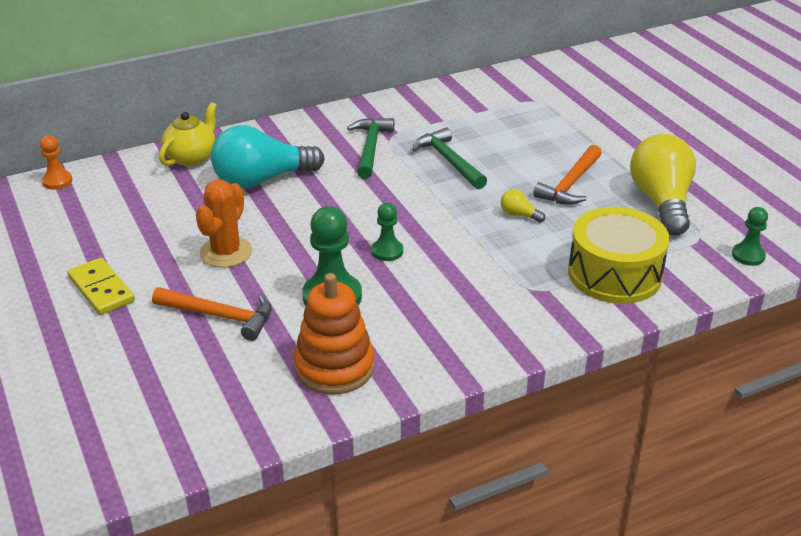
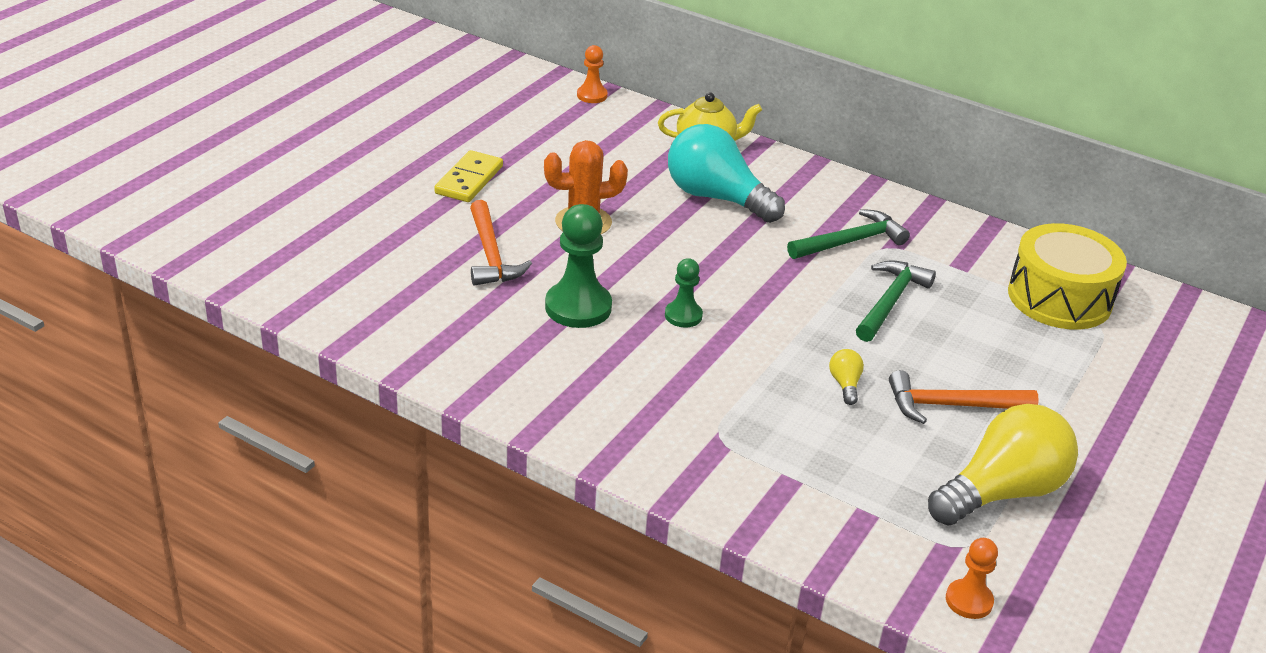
camera: 55 degrees right, 0 degrees up
orange stacking toy [294,273,375,394] -> none
yellow drum [568,207,670,304] -> yellow drum moved to [1008,223,1127,330]
green pawn [732,207,768,266] -> orange pawn [946,538,998,619]

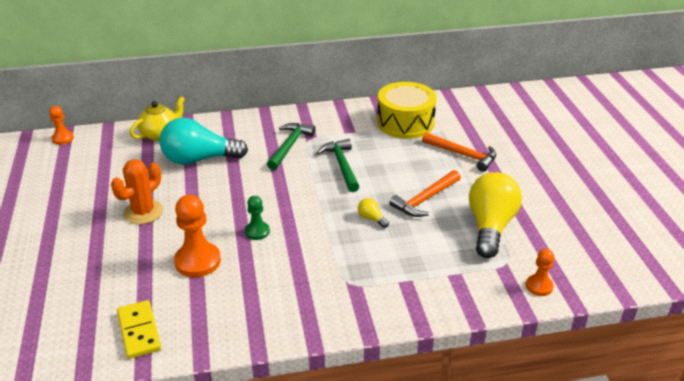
camera: 40 degrees left, 0 degrees up
yellow domino [434,150,503,202] -> yellow domino moved to [117,300,161,359]
orange hammer [470,200,532,286] -> orange hammer moved to [422,132,496,172]
green pawn [545,204,612,328] -> orange pawn [174,195,221,277]

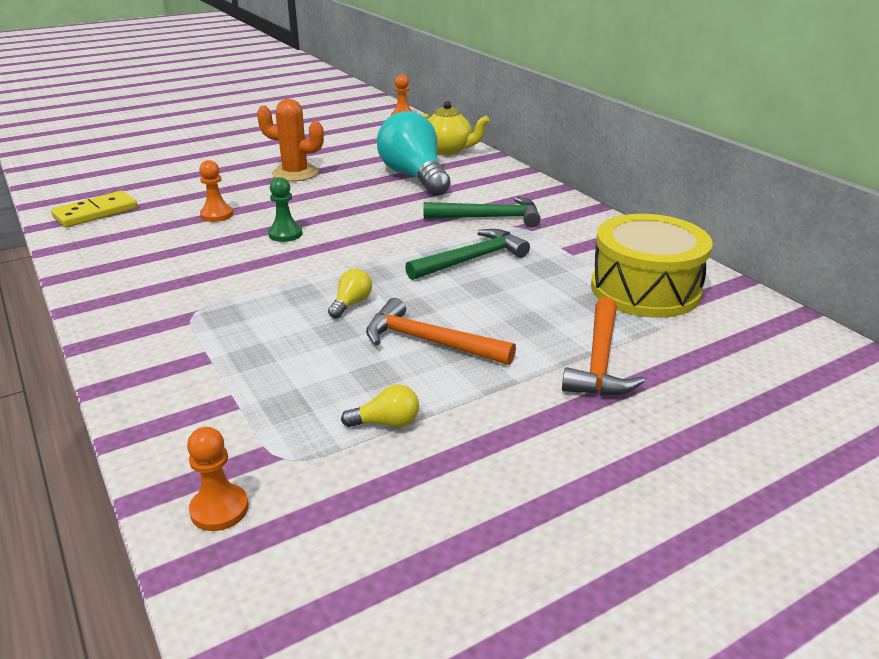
camera: 70 degrees right, 5 degrees down
orange pawn [174,195,221,277] -> orange pawn [199,160,233,222], size x0.57
yellow light bulb [469,172,522,258] -> yellow light bulb [341,384,419,427], size x0.40

